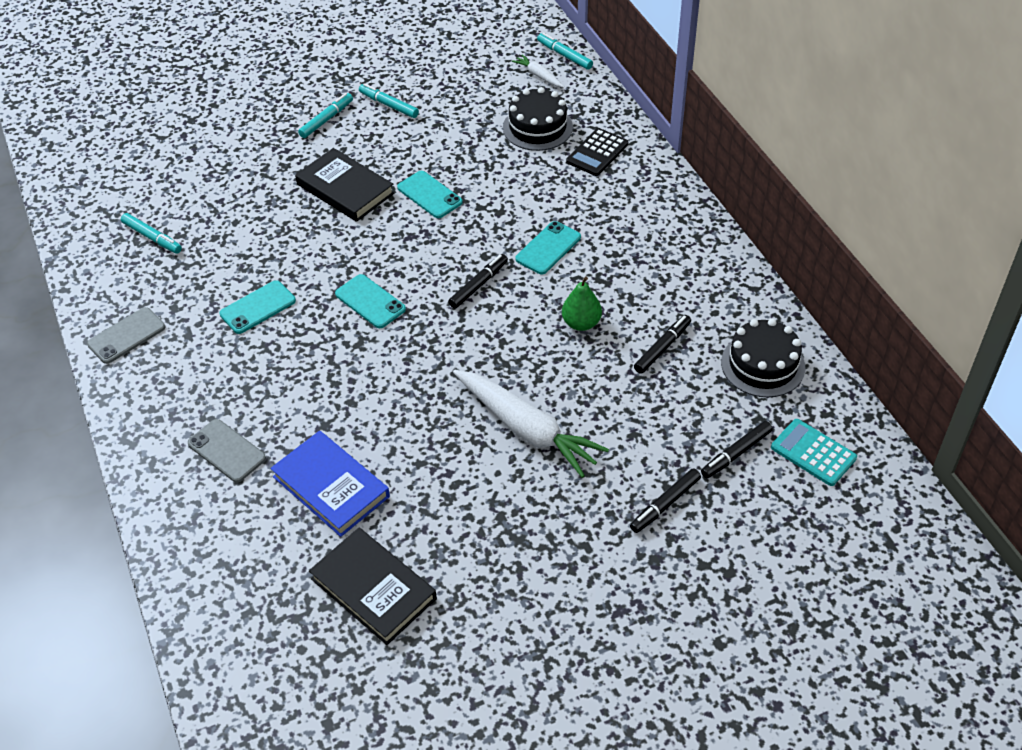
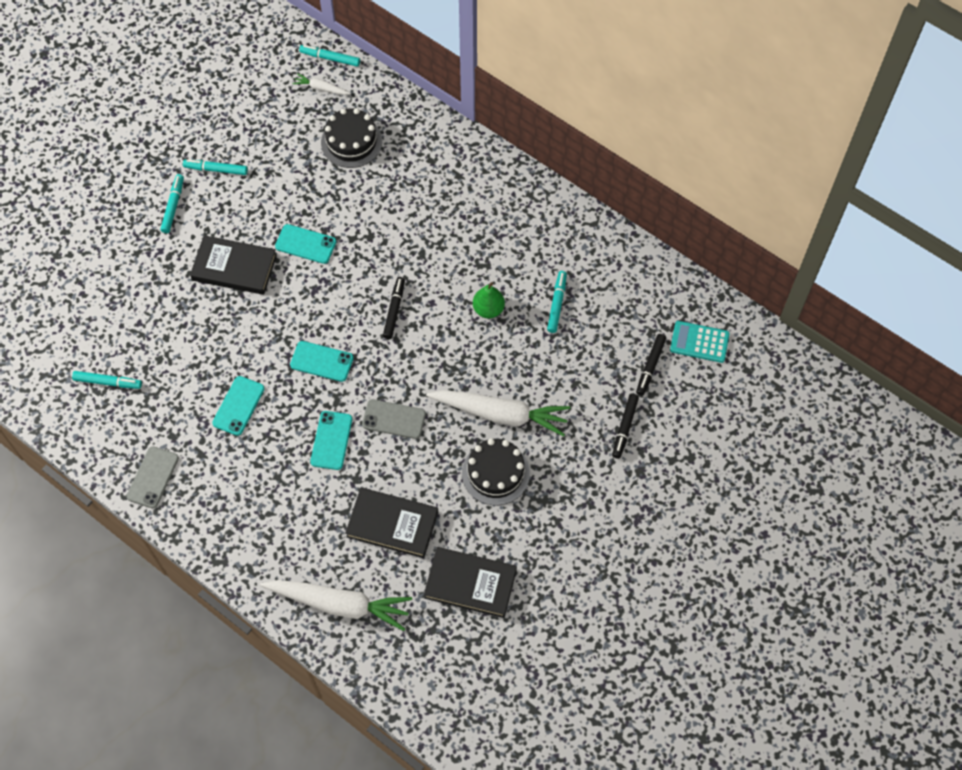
camera: 30 degrees left, 15 degrees up
grey phone [188,419,266,483] -> grey phone moved to [362,399,426,439]
blue book [270,431,390,537] -> black book [345,488,438,558]
turquoise phone [515,221,581,274] -> turquoise phone moved to [310,411,352,470]
black calculator [566,128,628,176] -> none
black marker [634,315,691,374] -> turquoise marker [547,271,567,333]
black cake [721,319,805,397] -> black cake moved to [462,438,530,505]
none -> white carrot [260,580,412,631]

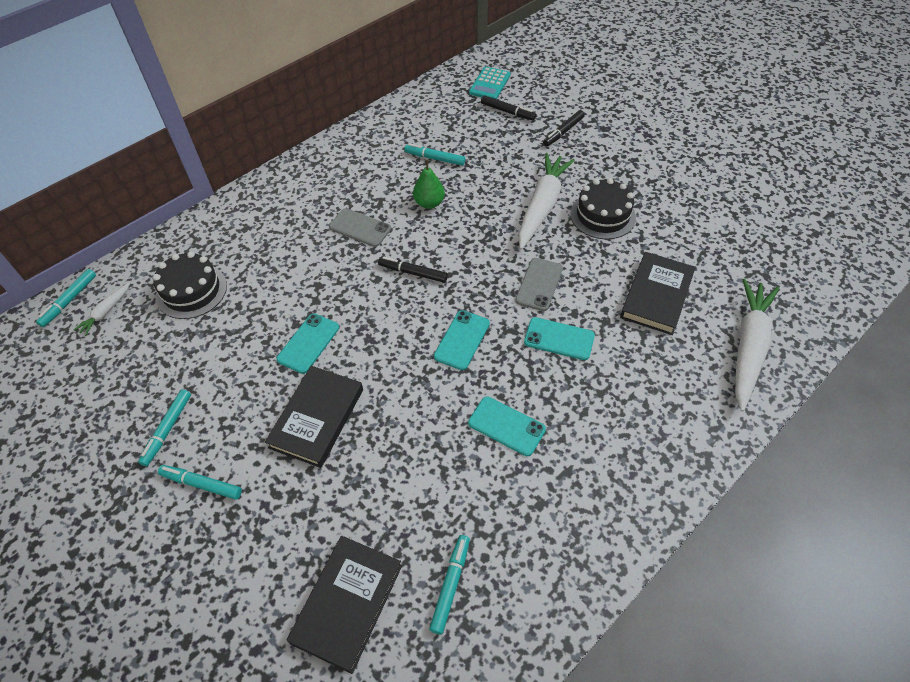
camera: 80 degrees left, 10 degrees down
grey phone [127,446,179,508] -> grey phone moved to [329,208,391,247]
black book [424,547,517,618] -> black book moved to [287,536,402,674]
black marker [612,394,639,459] -> black marker turned 105 degrees clockwise [543,110,585,147]

